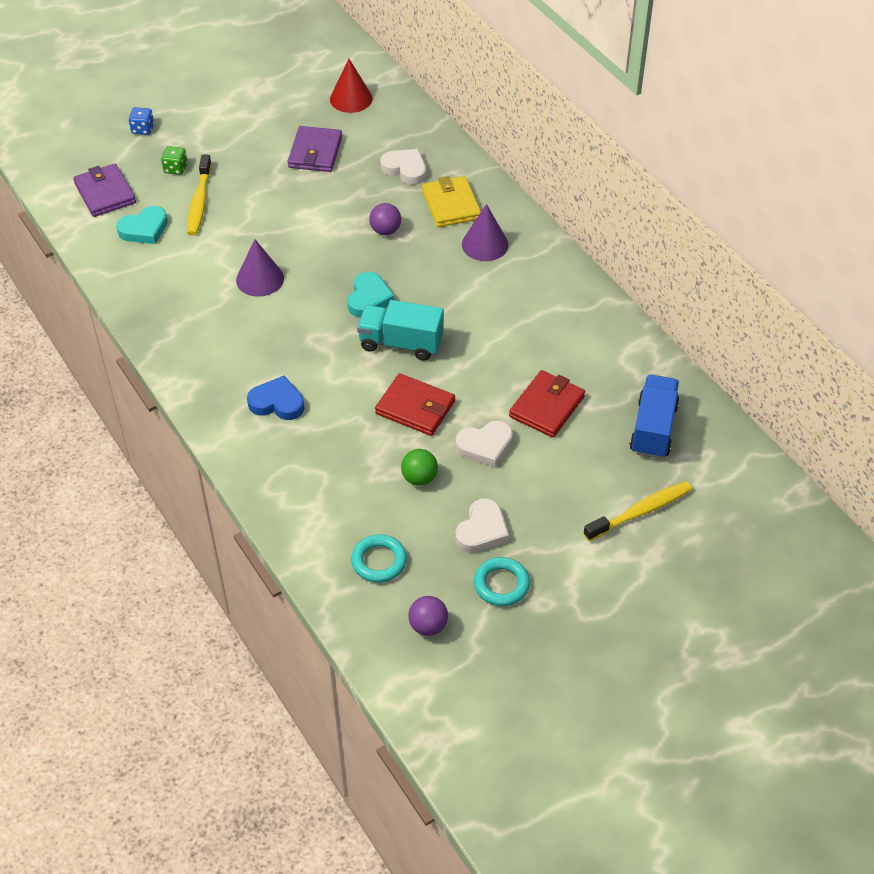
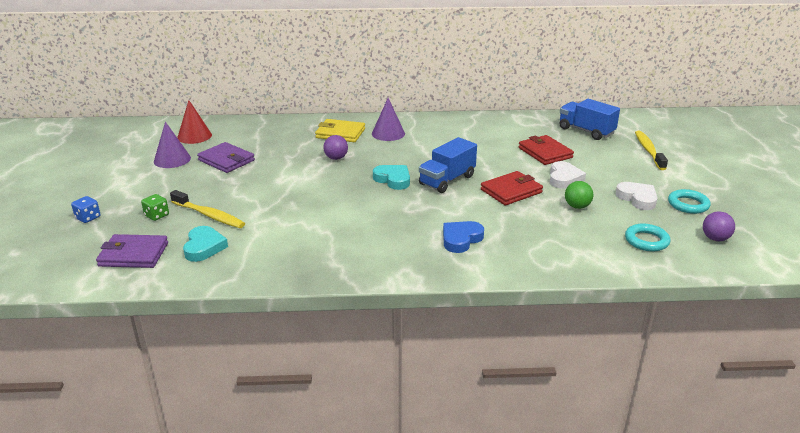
camera: 60 degrees left, 20 degrees down
purple cone [236,239,284,297] -> purple cone moved to [154,122,191,168]
turquoise truck [357,300,444,361] -> blue truck [419,137,477,193]
white heart [380,149,426,185] -> none

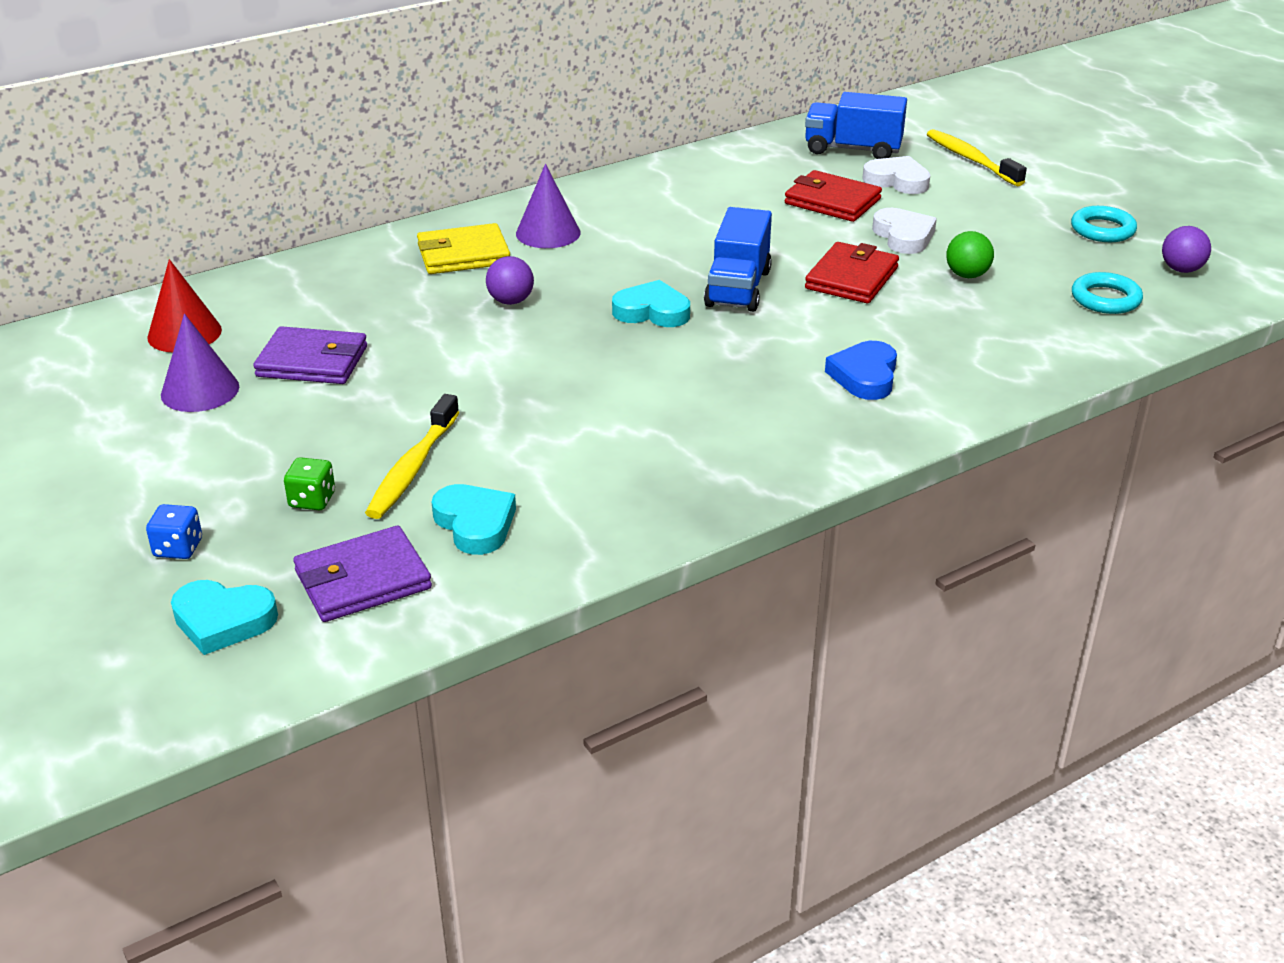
camera: 30 degrees left, 5 degrees up
yellow toothbrush [170,190,245,228] -> yellow toothbrush turned 105 degrees clockwise [365,394,460,519]
white heart [615,182,657,210] -> white heart moved to [862,156,931,194]
none -> turquoise heart [171,580,278,655]

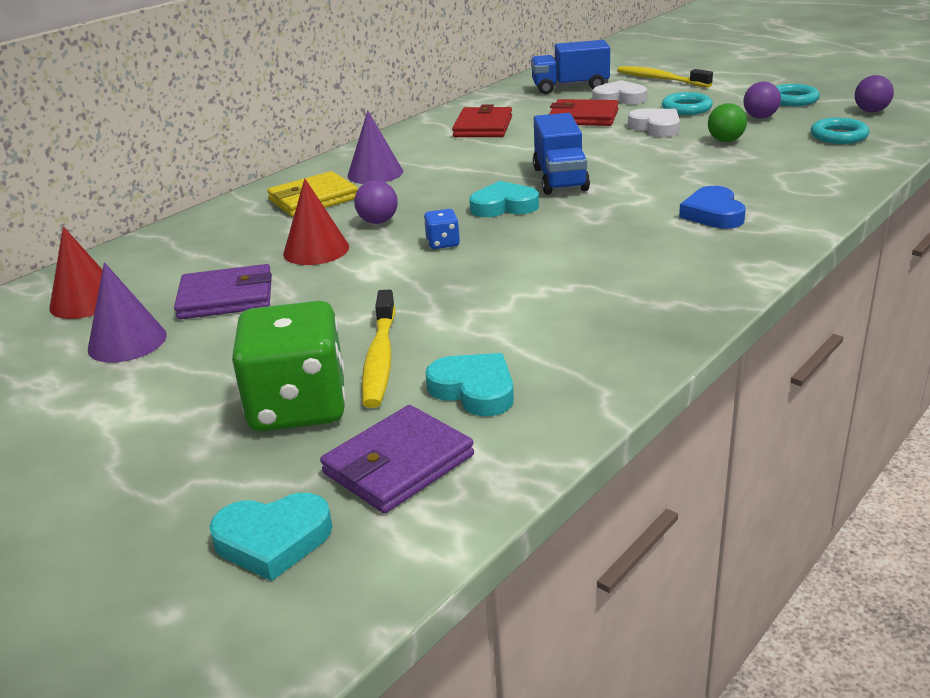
camera: 15 degrees left, 5 degrees down
blue dice [146,504,202,559] -> blue dice moved to [424,209,460,249]
green dice [284,457,335,510] -> green dice [232,301,346,432], size x2.35
red wallet [805,242,899,303] -> red wallet moved to [452,104,512,137]
none -> red cone [283,178,349,265]
none -> turquoise ring [662,92,713,115]
none -> purple ball [744,82,781,118]

